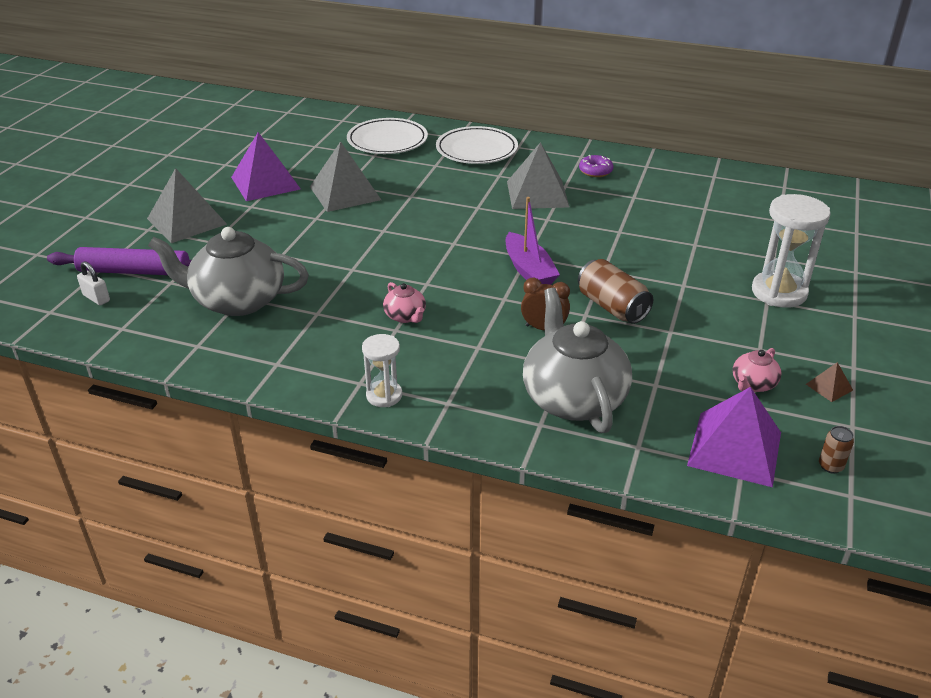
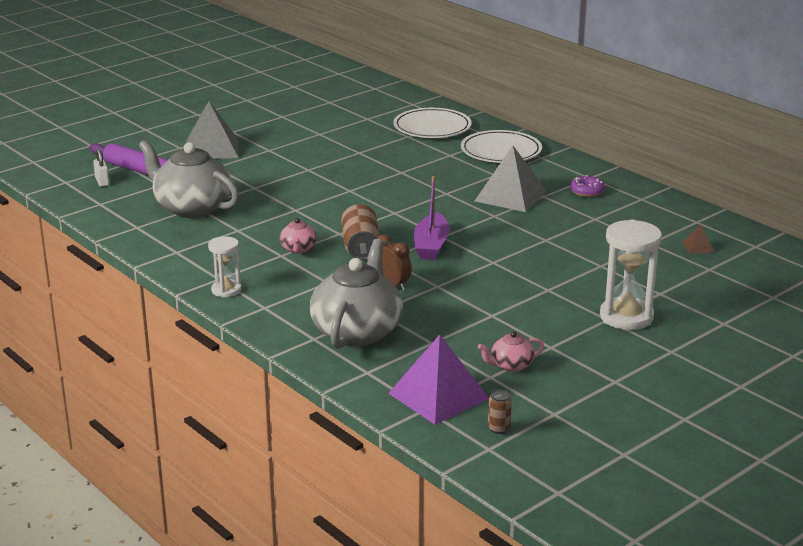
camera: 30 degrees right, 10 degrees down
purple pyramid [231,132,300,201] -> none
grey pyramid [310,141,381,212] -> none
brown can [578,259,653,324] -> brown can moved to [341,204,380,260]
brown pyramid [806,362,853,402] -> brown pyramid moved to [683,225,714,254]

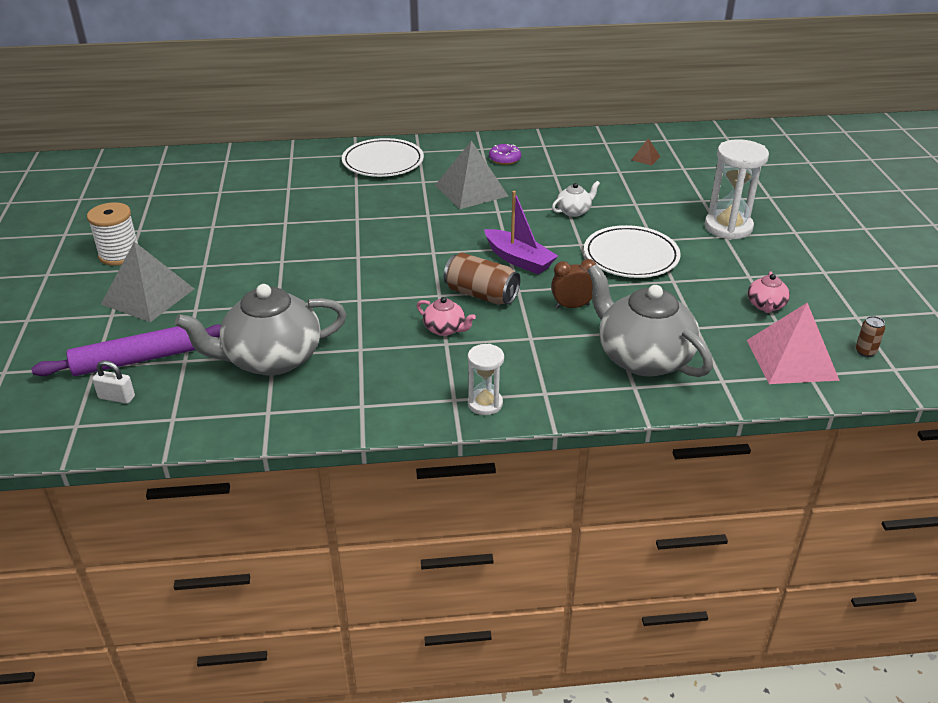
camera: 55 degrees left, 10 degrees up
purple pyramid [388,335,489,425] -> pink pyramid [747,303,840,384]
white plate [393,108,472,138] -> white plate moved to [584,225,681,278]
none -> white spool [87,202,138,266]
none -> white teapot [552,181,600,217]

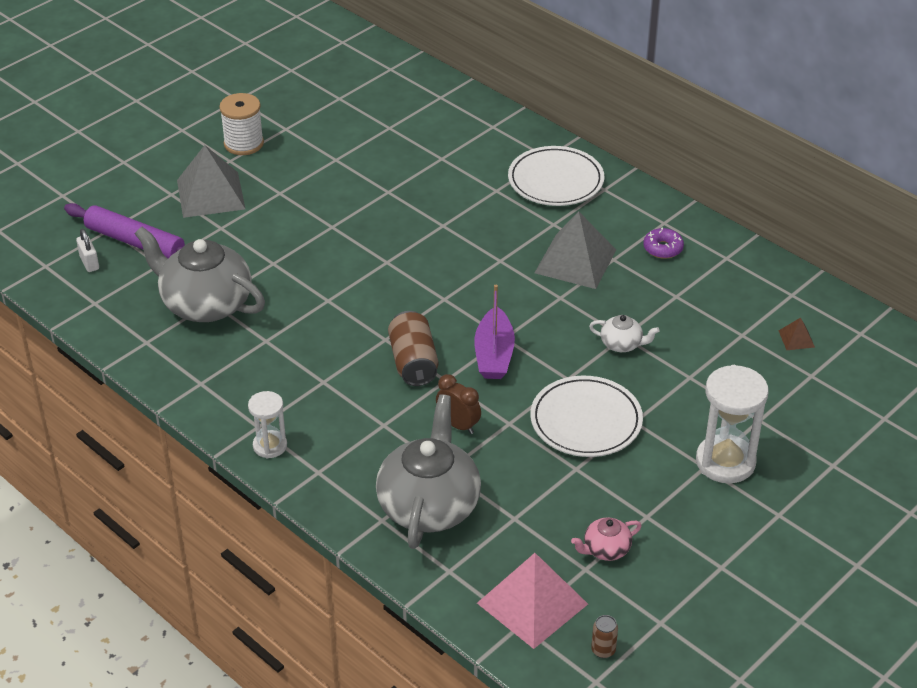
camera: 50 degrees right, 5 degrees up
pink teapot [417,297,476,336] -> none

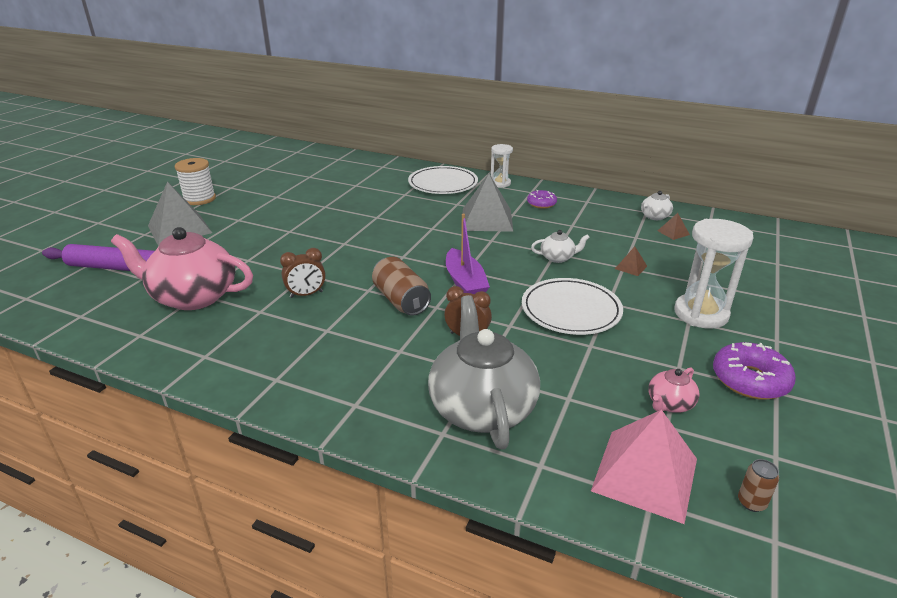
camera: 20 degrees left, 10 degrees down
white padlock [76,229,99,272] -> none
grey teapot [135,227,265,322] -> pink teapot [111,227,253,310]
white hourglass [248,391,287,459] -> white hourglass moved to [491,144,513,188]
none -> brown clock [280,248,326,298]
none -> brown pyramid [615,246,647,276]
none -> white teapot [641,191,673,220]
none -> purple donut [713,342,796,400]

